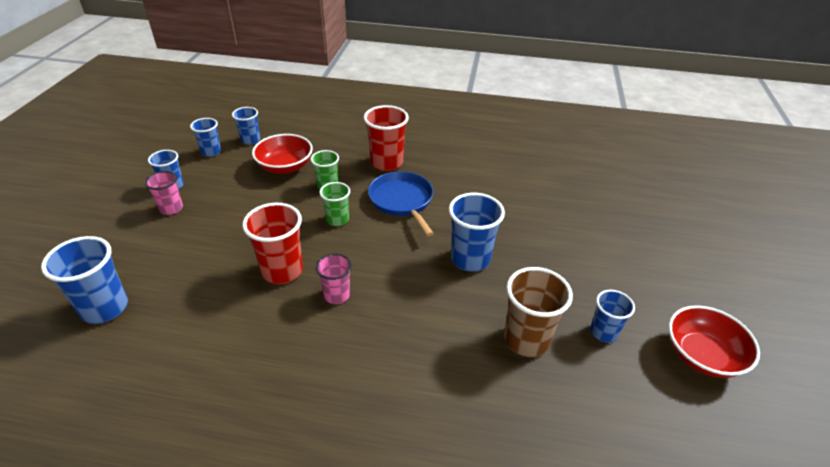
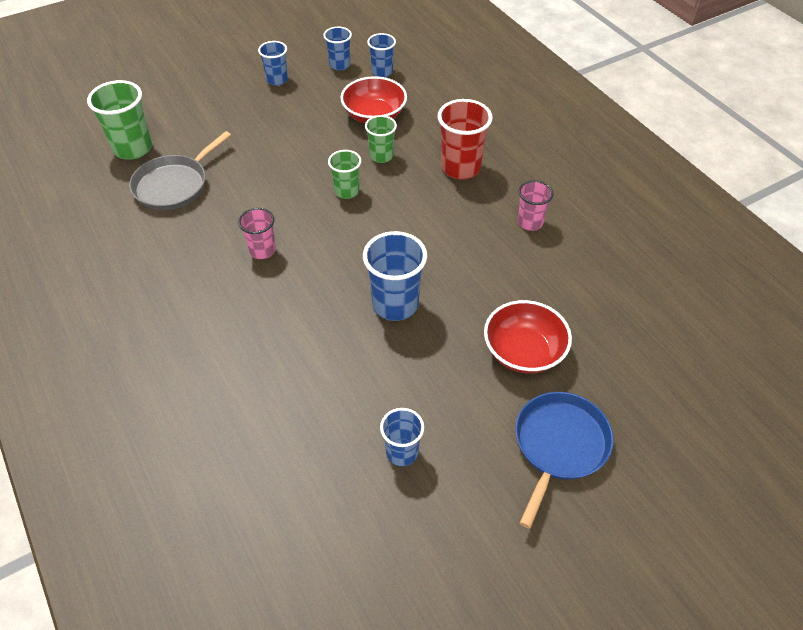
camera: 50 degrees right, 10 degrees up
blue cup [41,236,128,324] -> green cup [87,80,152,160]
pink cup [145,171,183,215] -> pink cup moved to [518,180,554,231]
red cup [242,203,303,284] -> none
blue pan [368,171,434,236] -> blue pan moved to [515,392,614,529]
brown cup [504,267,573,357] -> none
red bowl [669,305,760,378] -> red bowl moved to [484,300,572,374]
none -> grey pan [129,131,231,210]

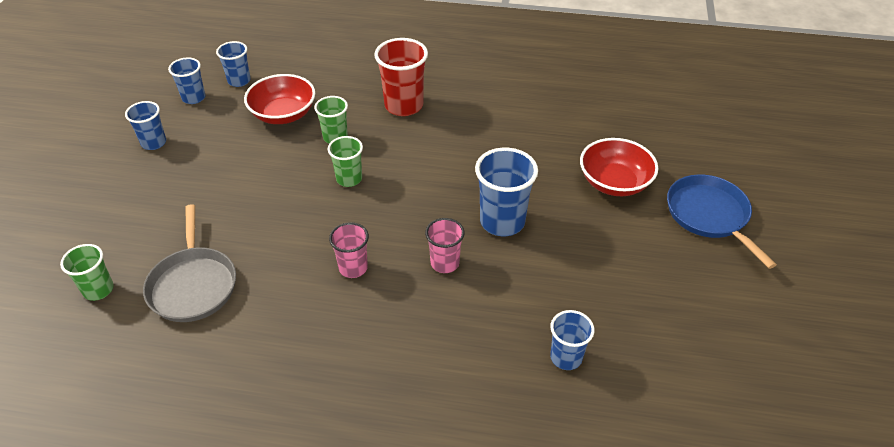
camera: 50 degrees left, 5 degrees down
green cup [87,80,152,160] -> green cup [60,244,114,301], size x0.61
blue cup [380,408,424,466] -> blue cup moved to [550,310,594,370]
pink cup [518,180,554,231] -> pink cup moved to [425,218,465,273]

